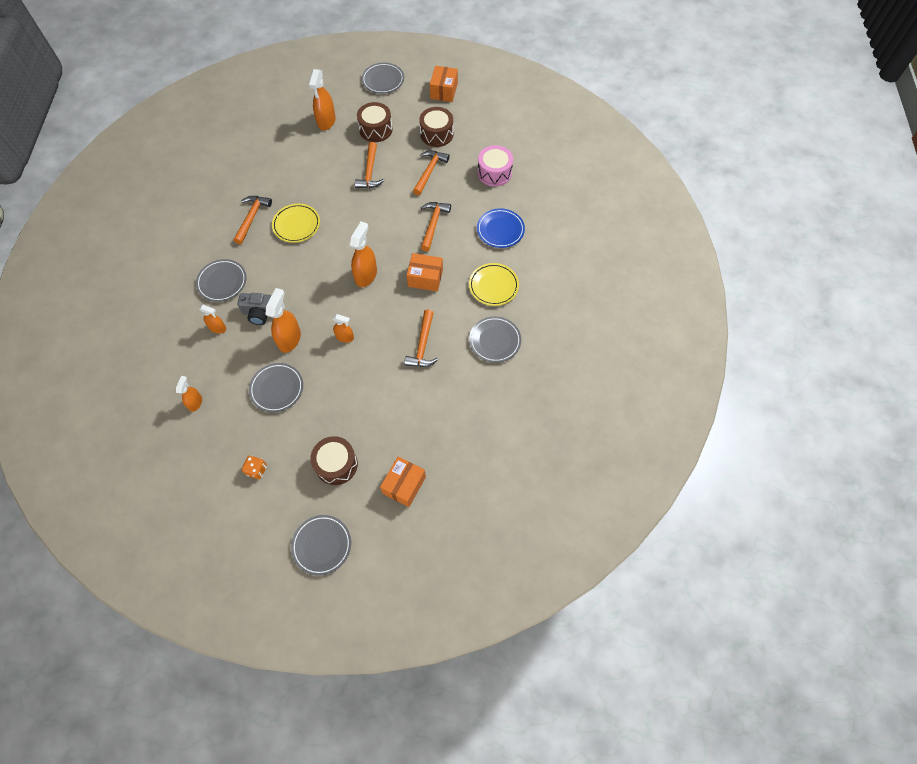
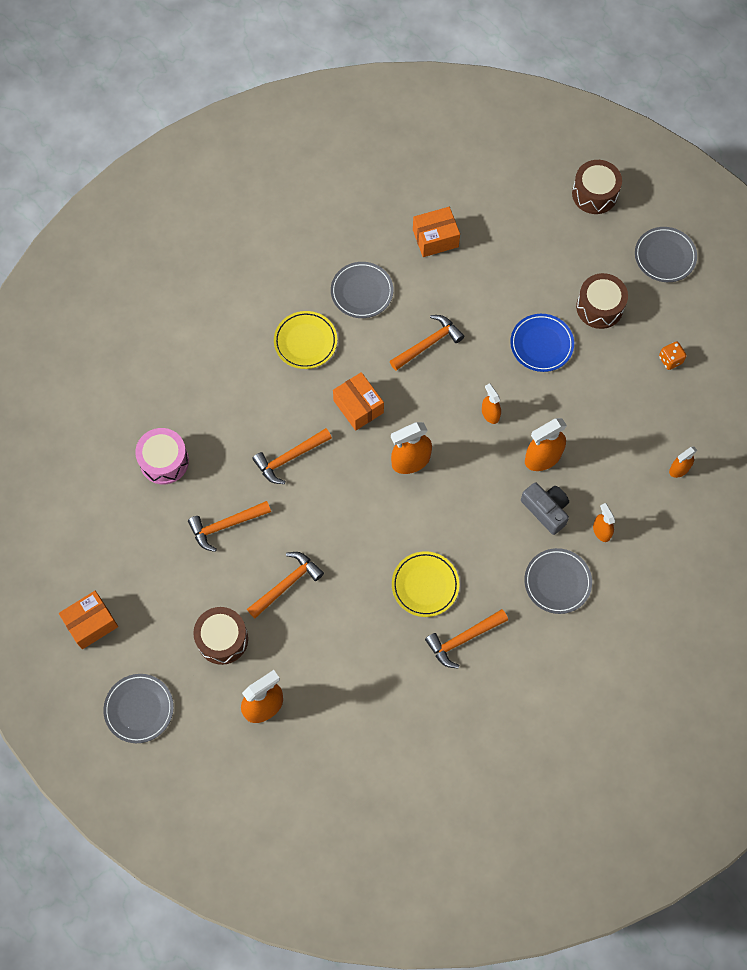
camera: 135 degrees left, 5 degrees up
grey plate [249,363,303,412] -> none
orange box [380,457,426,507] -> orange box moved to [413,207,460,257]
brown drum [419,107,453,147] -> brown drum moved to [572,160,622,214]
blue plate [477,208,525,248] -> blue plate moved to [510,314,574,372]

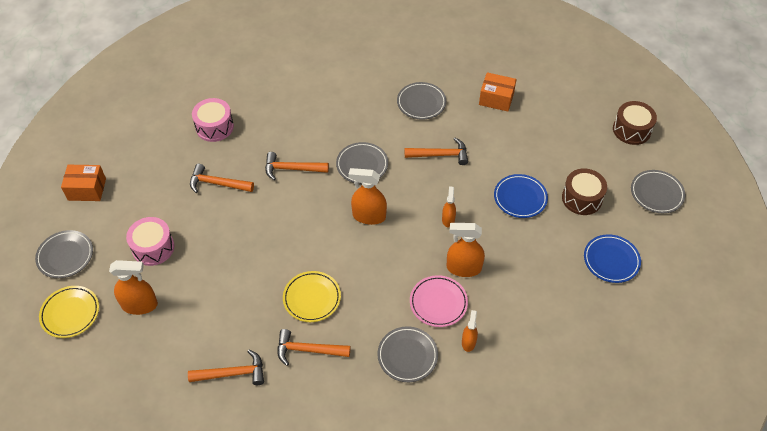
camera: 35 degrees right, 15 degrees down
brown drum [193,607,248,665] -> pink drum [126,217,174,266]
orange hammer [247,552,324,618] -> orange hammer moved to [188,350,264,385]
yellow plate [274,311,337,369] -> yellow plate moved to [39,286,99,338]
orange box [333,372,384,431] -> grey plate [336,142,388,184]
grey camera [521,482,569,535] -> pink plate [410,275,468,327]
orange dice [659,341,687,370] -> blue plate [584,234,641,283]
orange spray bottle [669,446,698,478] -> none

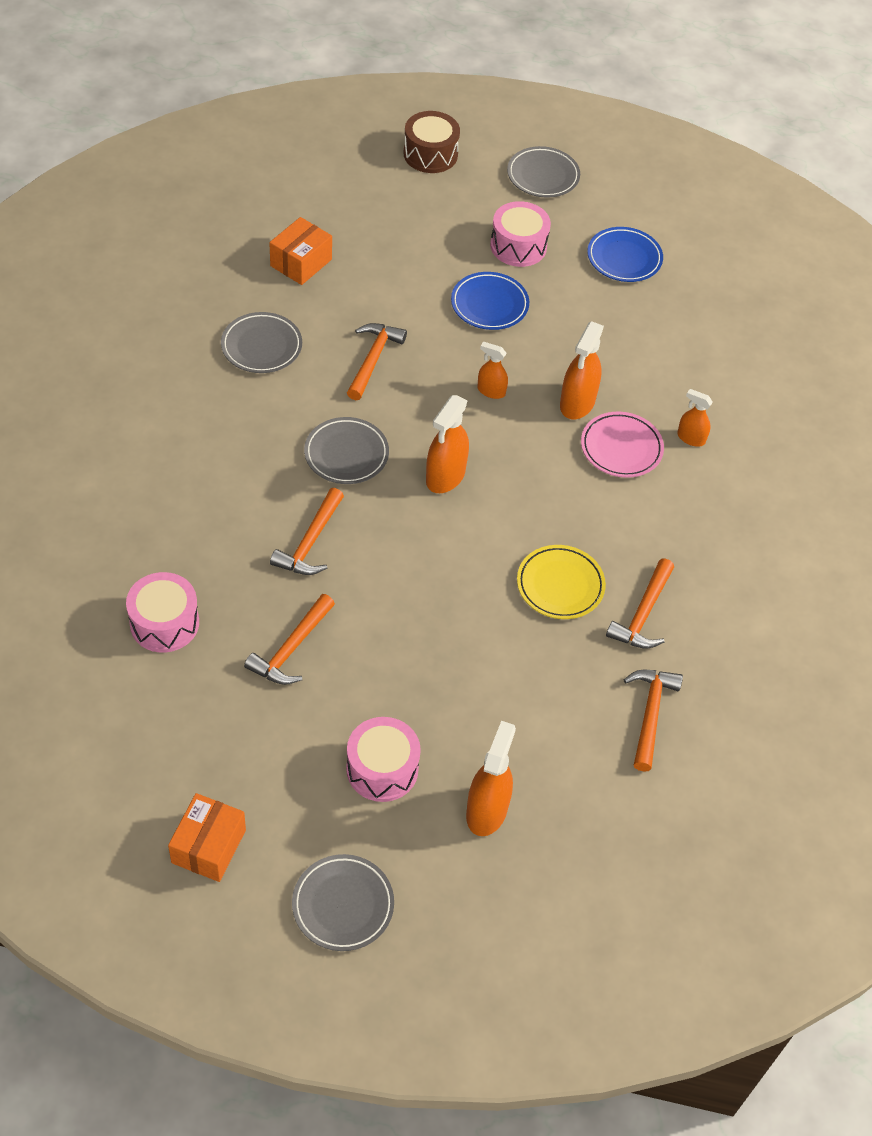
camera: 75 degrees left, 0 degrees up
yellow plate [39,286,99,338] -> none
grey plate [377,326,438,382] -> none
brown drum [562,168,607,215] -> pink drum [490,201,551,267]

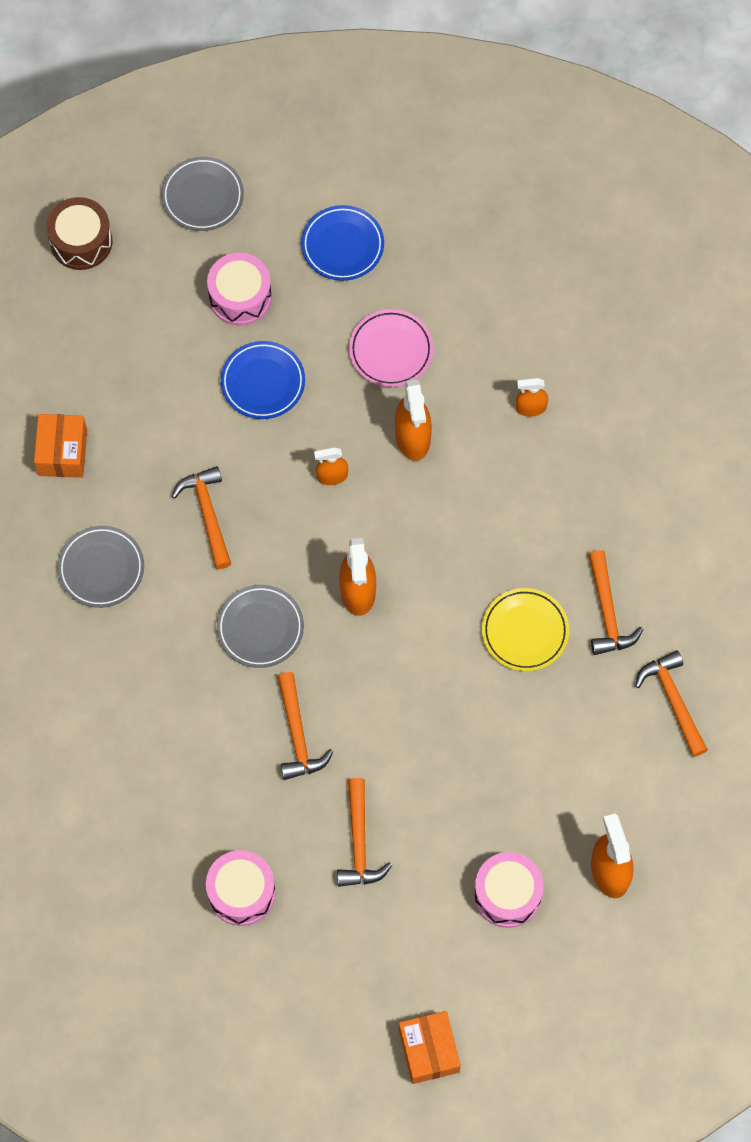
camera: 30 degrees left, 15 degrees up
grey plate [292,854,394,951] -> none
pink plate [581,412,664,478] -> pink plate moved to [349,309,433,387]

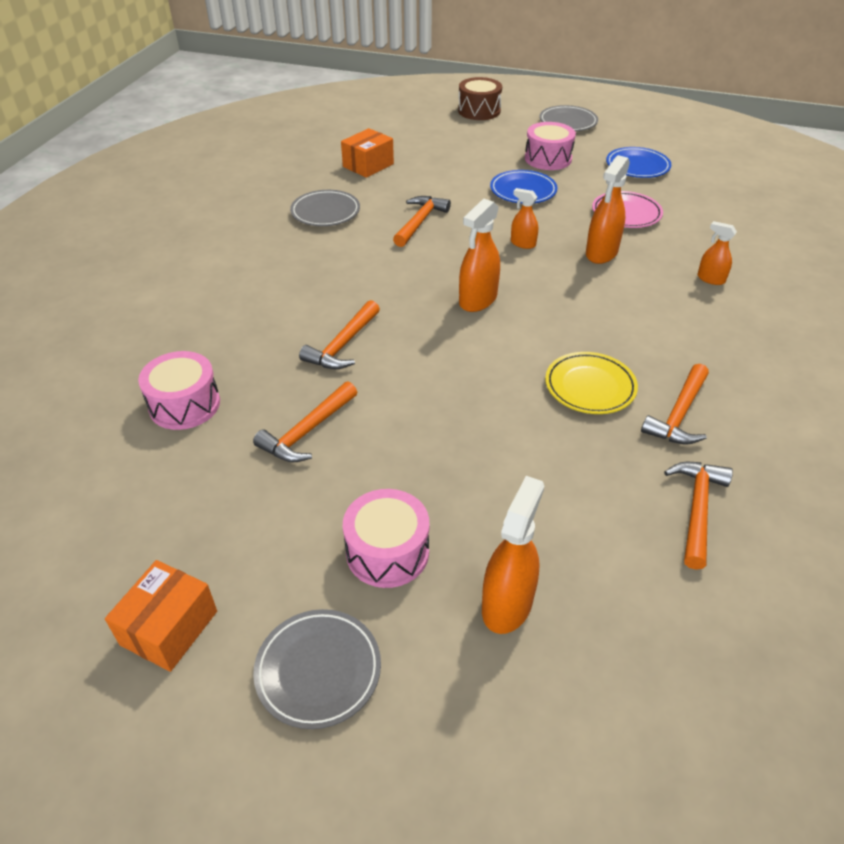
camera: 40 degrees right, 25 degrees down
grey plate [217,585,304,668] -> grey plate moved to [253,609,381,729]

